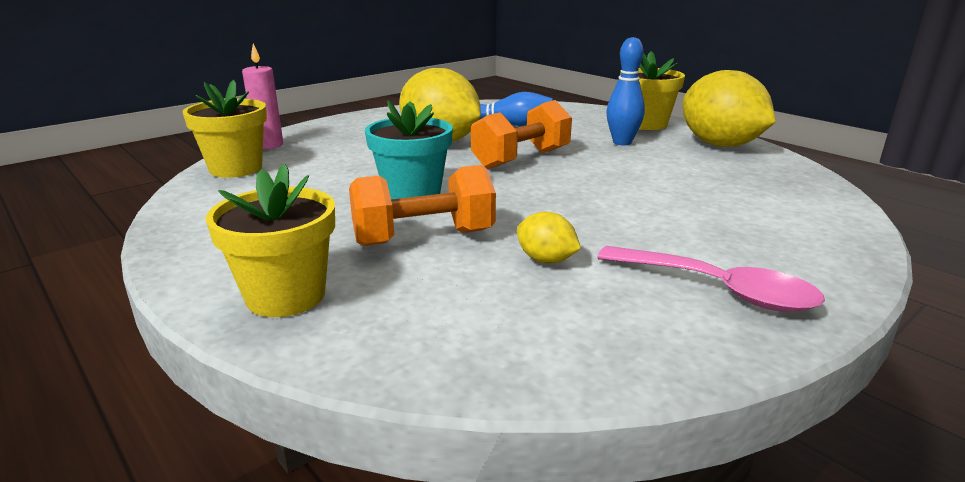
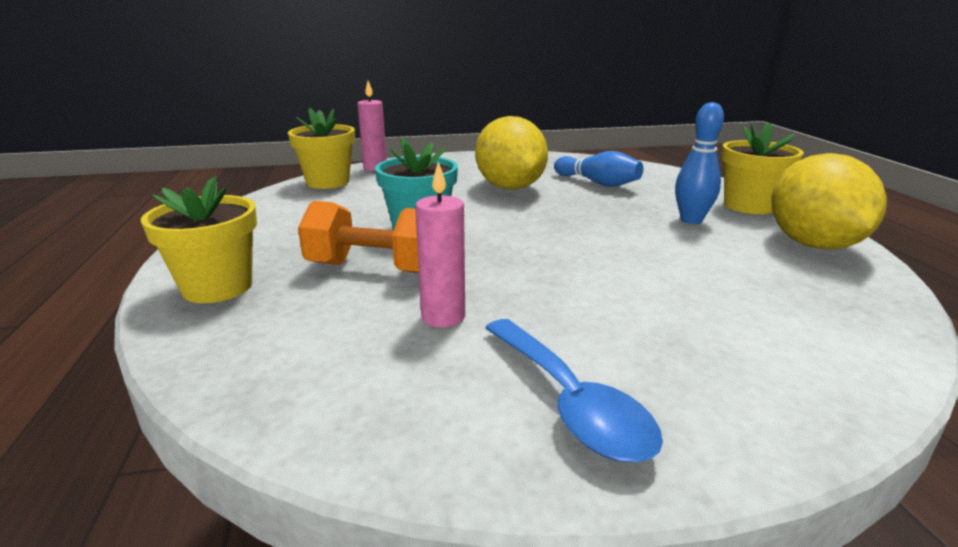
camera: 30 degrees right, 0 degrees up
orange dumbbell [471,100,572,169] -> none
yellow lemon [517,212,581,263] -> pink candle [415,162,465,328]
pink spoon [597,246,825,312] -> blue spoon [485,319,663,463]

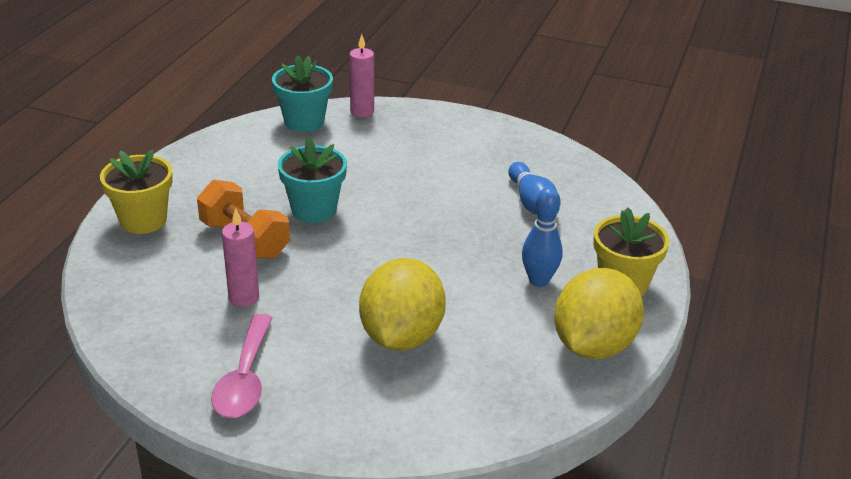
camera: 30 degrees right, 10 degrees up
yellow flower pot [288,108,355,189] -> turquoise flower pot [272,55,333,132]
yellow lemon [475,116,548,190] -> yellow lemon moved to [359,258,446,351]
blue spoon [485,319,663,463] -> pink spoon [211,314,272,418]

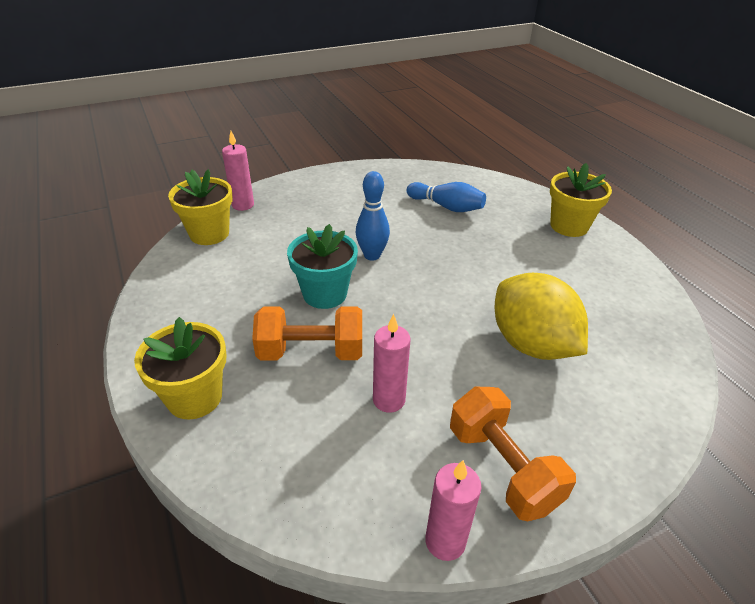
camera: 45 degrees left, 5 degrees up
pink spoon [211,314,272,418] -> orange dumbbell [450,387,576,522]
turquoise flower pot [272,55,333,132] -> yellow flower pot [168,169,233,245]
blue bowling pin [522,187,563,287] -> blue bowling pin moved to [356,171,390,260]
yellow lemon [554,268,644,359] -> none
none -> pink candle [425,460,481,561]

